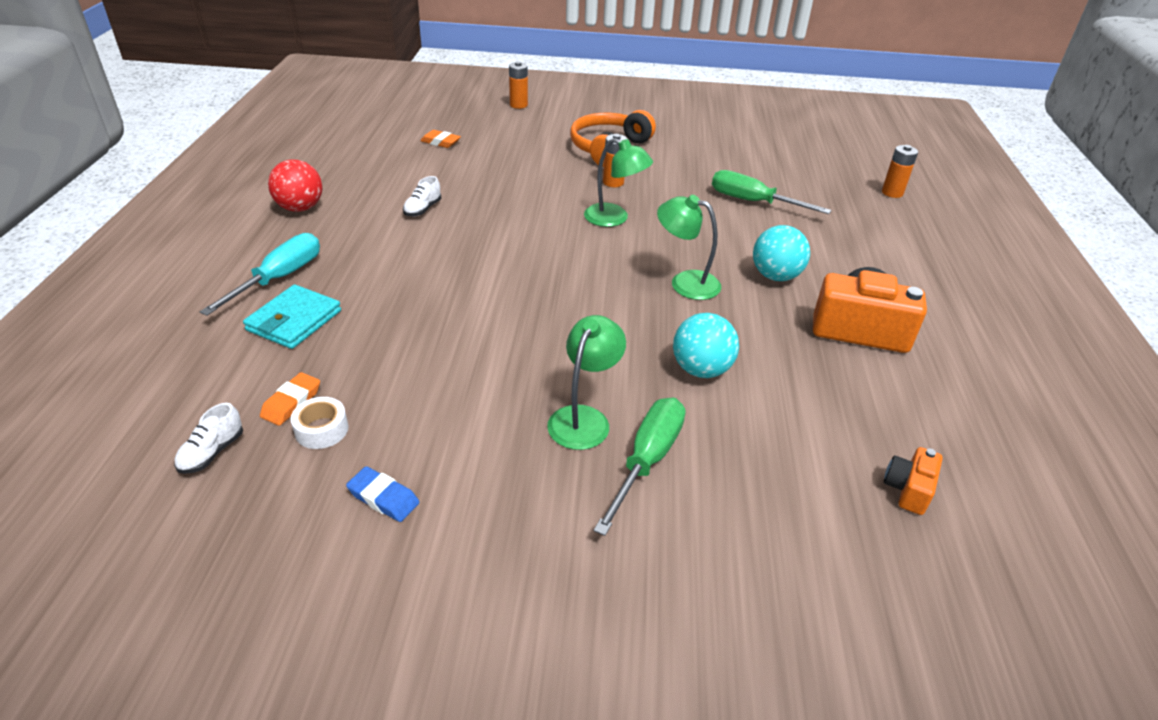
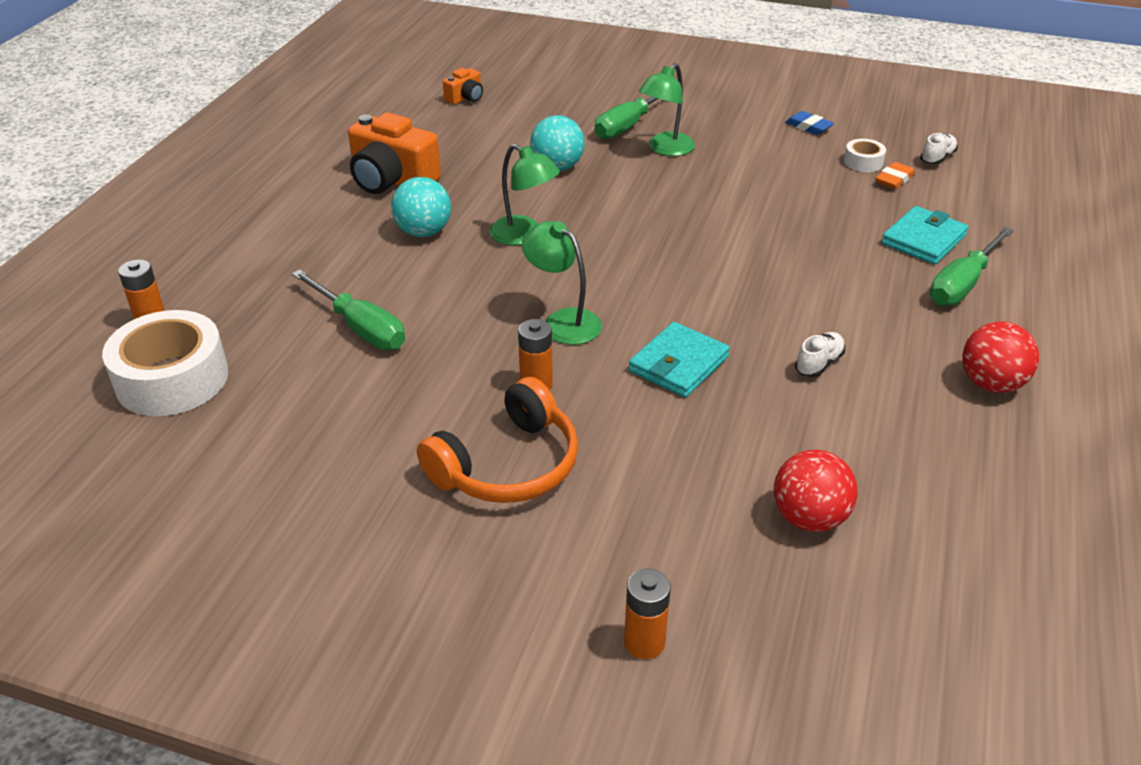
camera: 165 degrees left, 0 degrees up
turquoise screwdriver [200,233,320,316] -> green screwdriver [930,227,1014,306]
orange eraser [420,130,461,148] -> red ball [774,450,858,532]
none -> white tape [102,310,228,416]
none -> turquoise wallet [629,322,730,397]

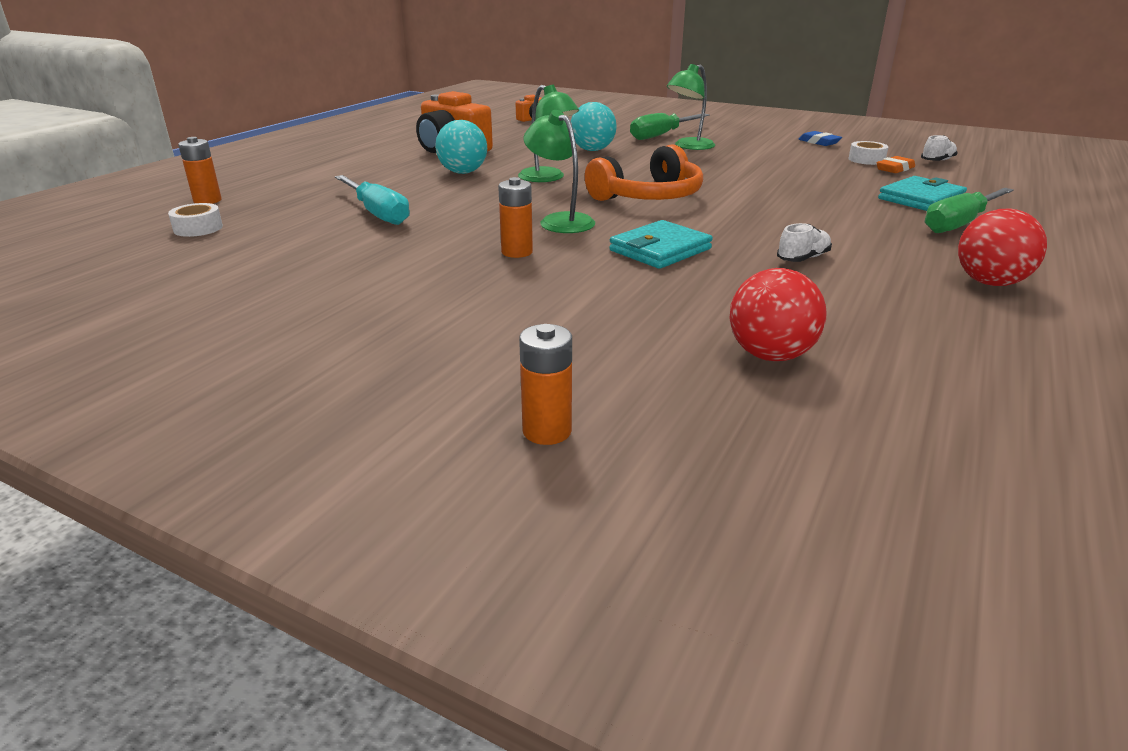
camera: 10 degrees right, 10 degrees down
white tape [102,310,228,416] -> white tape [168,203,223,237], size x0.46
green screwdriver [292,270,405,350] -> turquoise screwdriver [335,175,410,225]
orange headphones [417,377,578,503] -> orange headphones moved to [585,144,703,201]

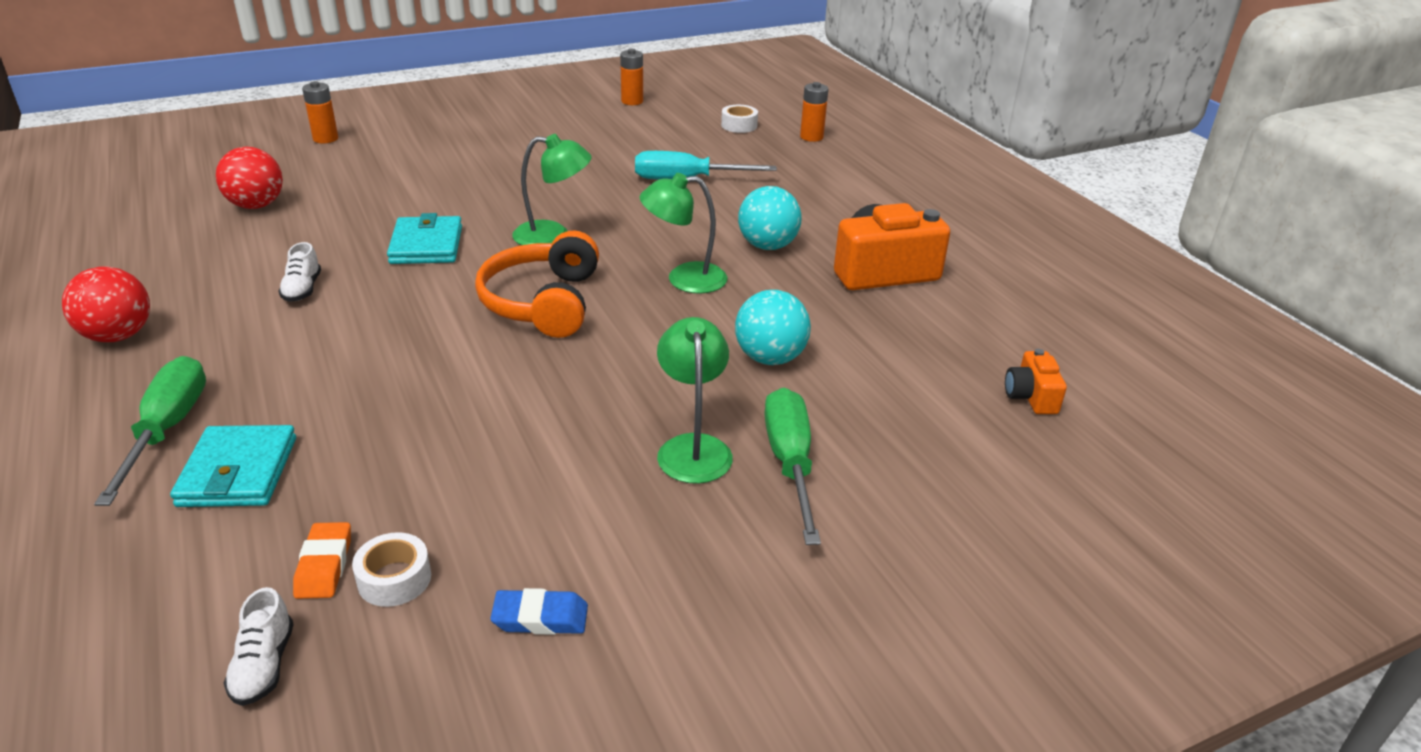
camera: 125 degrees right, 5 degrees up
orange battery [498,177,533,258] -> orange battery moved to [620,49,643,105]

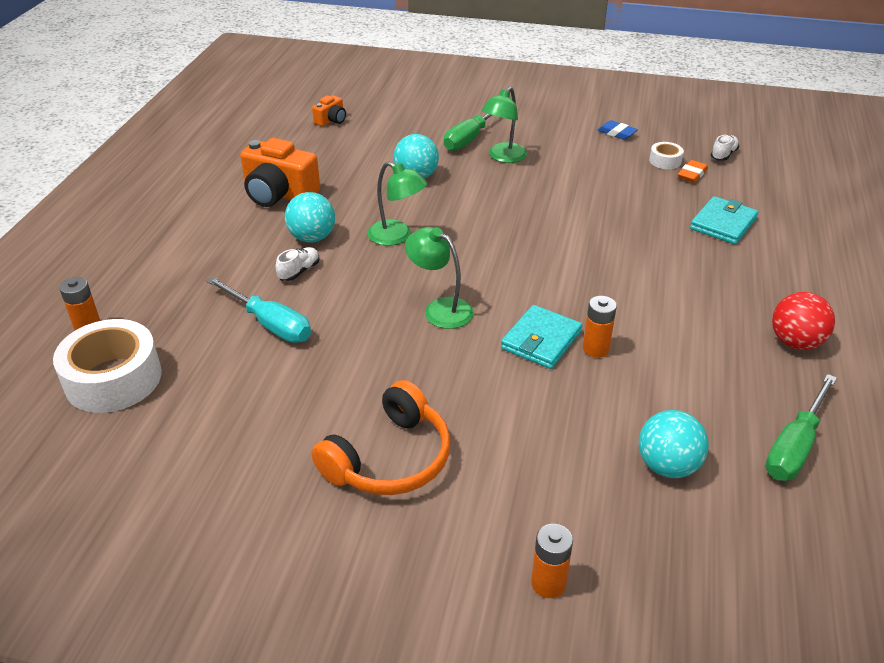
camera: 140 degrees left, 5 degrees up
green screwdriver [94,356,206,506] -> green screwdriver moved to [765,374,837,481]
red ball [216,147,283,209] -> turquoise ball [639,410,709,478]
white shoe [278,242,321,302] -> white shoe moved to [276,247,320,281]
orange headphones [475,231,599,338] -> orange headphones moved to [312,380,451,495]
orange battery [620,49,643,105] -> orange battery moved to [583,296,617,358]
white tape [721,105,758,133] -> white tape [53,319,162,413], size x2.16

